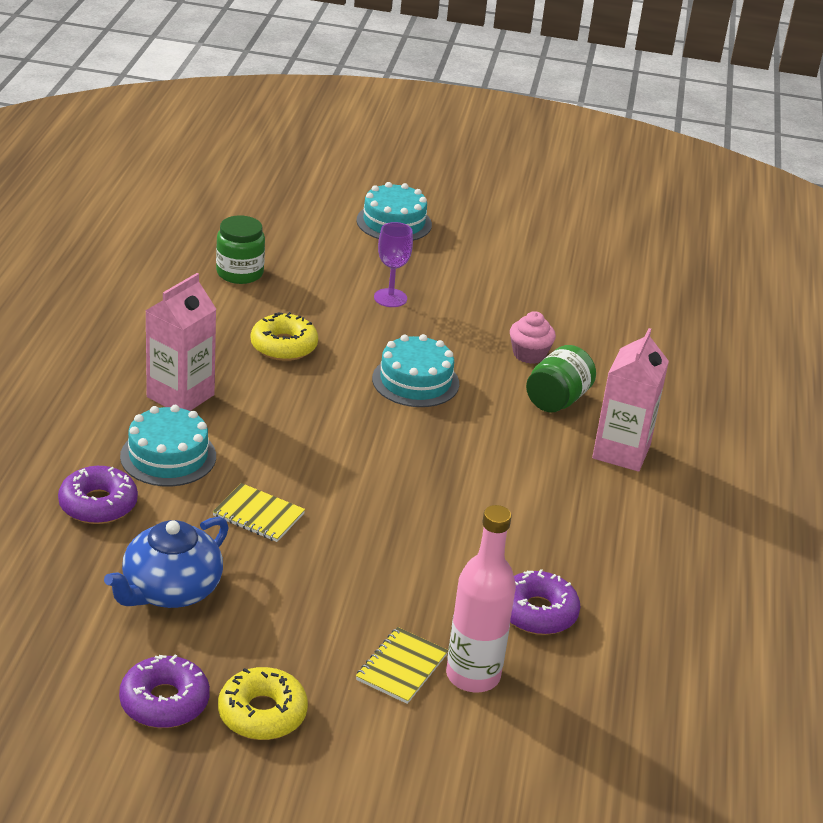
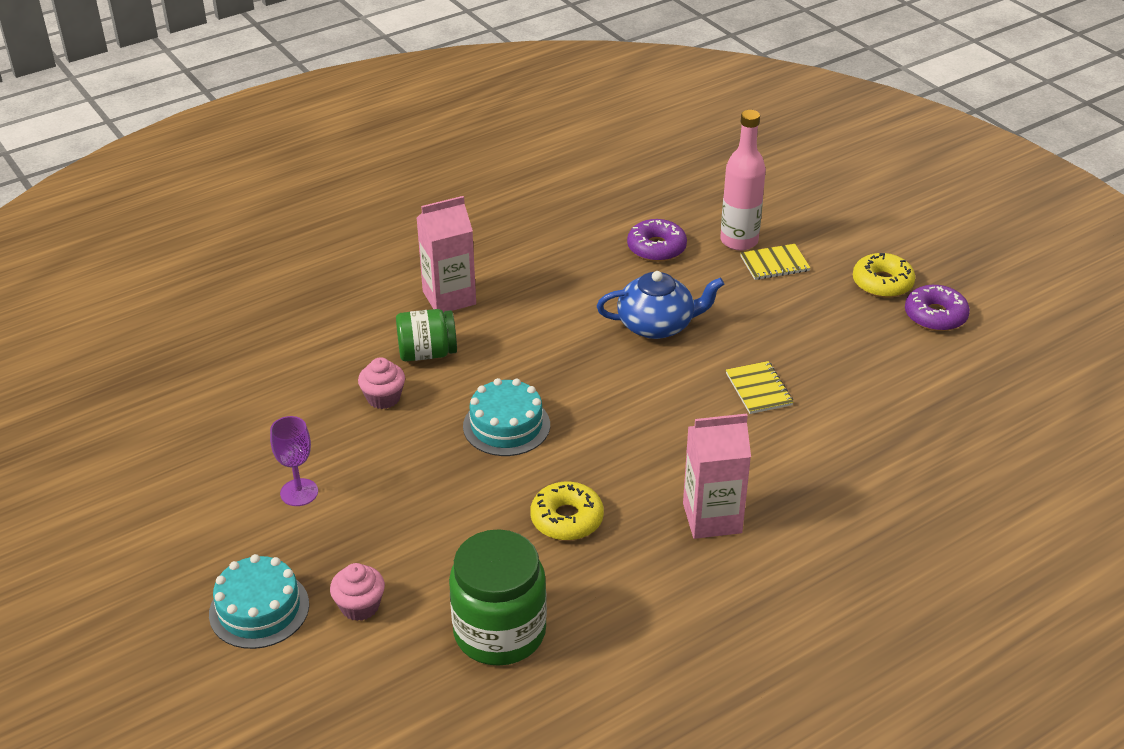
camera: 130 degrees left, 5 degrees up
purple donut [58,466,138,524] -> none
blue teapot [104,517,229,608] -> blue teapot moved to [597,271,724,339]
turquoise cake [120,405,216,486] -> none
green jar [216,215,265,284] -> green jar [449,529,547,666], size x1.57
purple goblet [374,222,413,307] -> purple goblet moved to [270,416,318,506]
none -> pink cupcake [330,563,385,621]

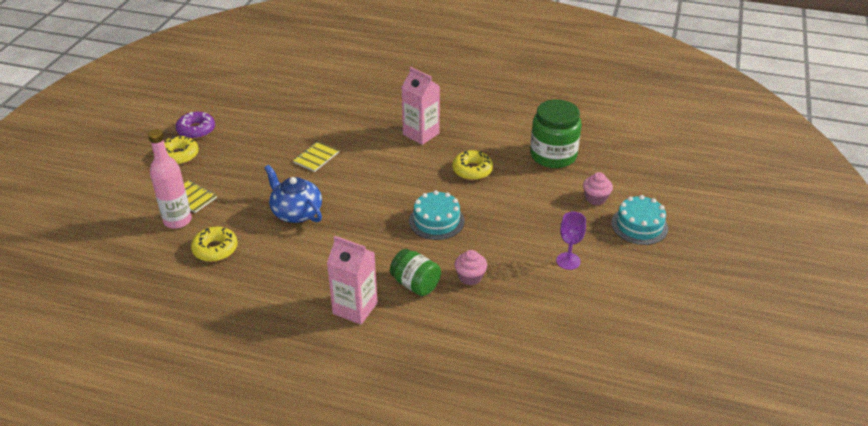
camera: 130 degrees left, 0 degrees up
purple donut [627,219,687,262] -> yellow donut [191,227,238,262]

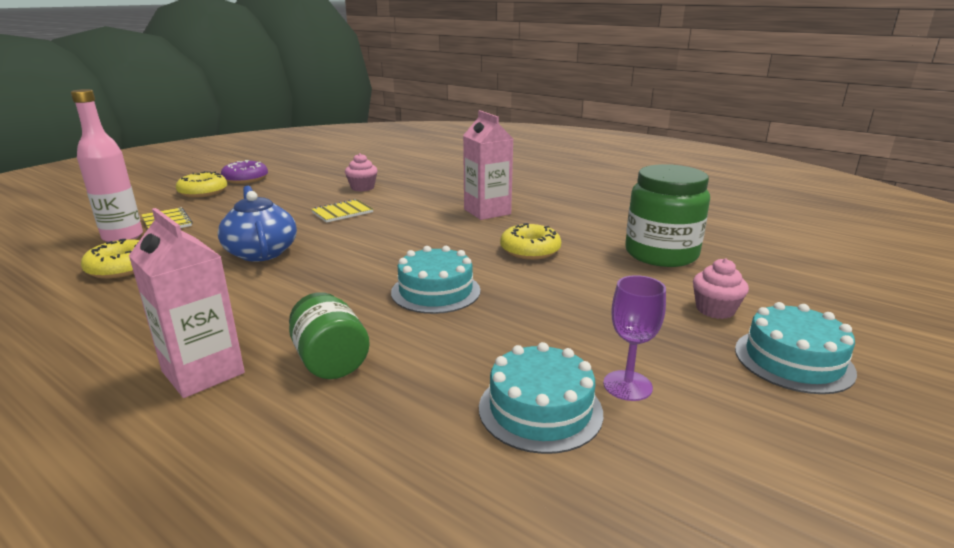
camera: 20 degrees right, 15 degrees down
pink cupcake [455,250,487,286] -> pink cupcake moved to [345,153,378,192]
none -> turquoise cake [479,342,603,454]

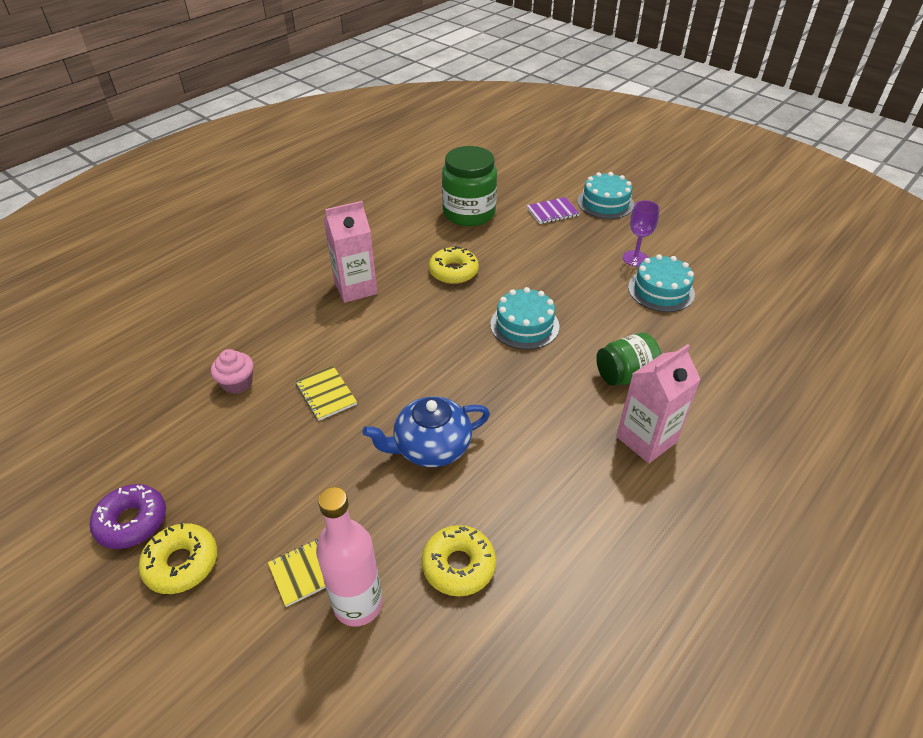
camera: 85 degrees left, 20 degrees up
pink cupcake [693,258,749,319] -> purple notebook [527,197,580,224]

